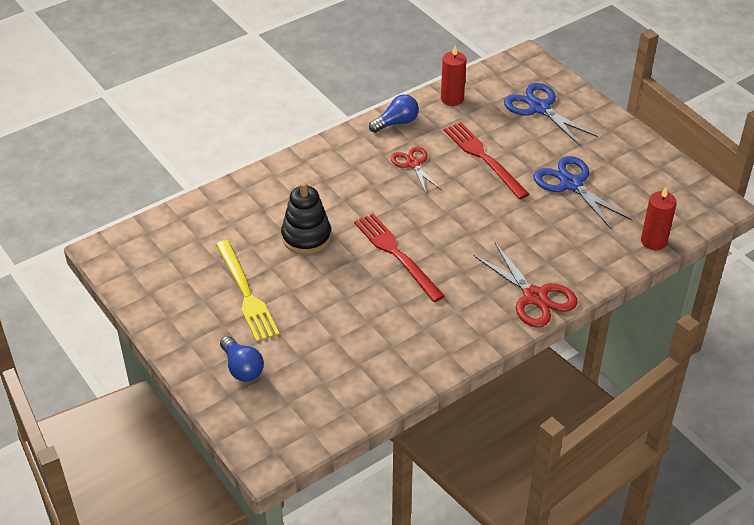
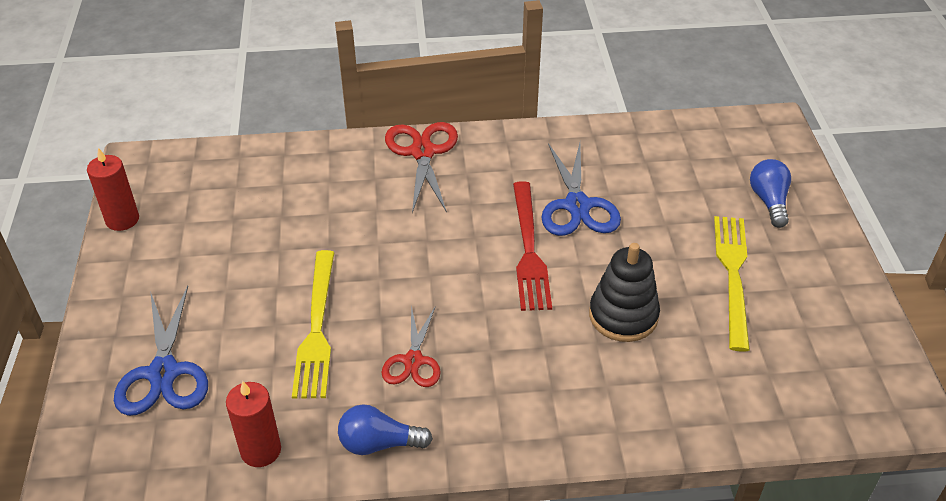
camera: 150 degrees left, 0 degrees up
red fork [444,122,529,199] -> yellow fork [292,250,334,399]
blue scissors [533,156,632,230] -> blue scissors moved to [541,143,621,236]
red candle [641,187,677,250] -> red candle moved to [87,148,139,231]

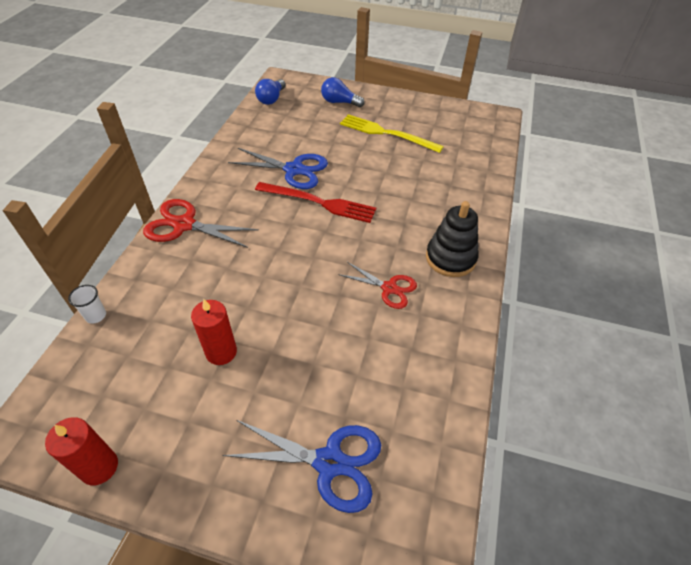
camera: 70 degrees left, 5 degrees up
red candle [226,381,281,467] -> red candle moved to [191,299,237,365]
yellow fork [292,250,334,399] -> none
blue light bulb [338,404,433,455] -> blue light bulb moved to [255,79,286,105]
black stacking toy [589,243,660,342] -> black stacking toy moved to [426,201,479,277]
none -> white cup [68,285,106,324]

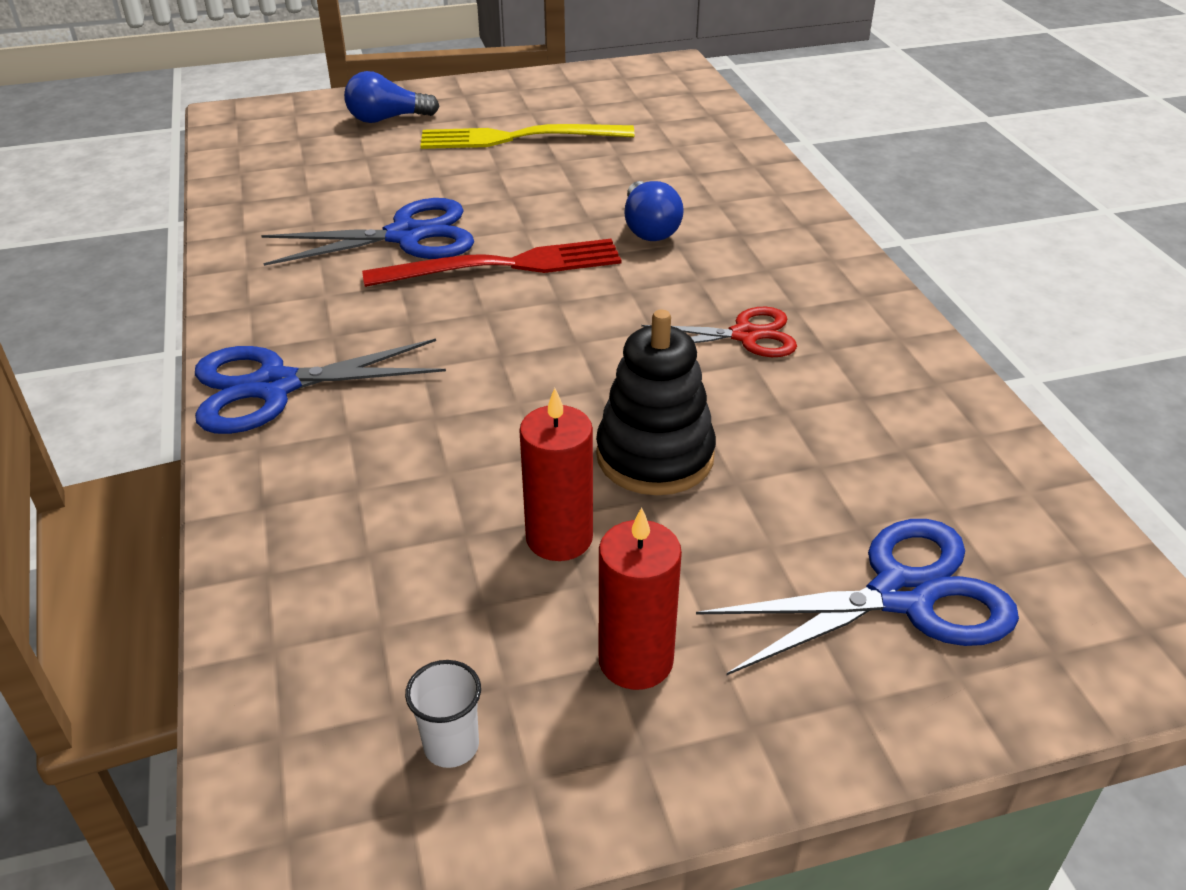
camera: 30 degrees left, 10 degrees down
red candle [45,417,118,485] -> red candle moved to [599,507,682,690]
white cup [68,285,106,324] -> white cup moved to [405,660,481,768]
red scissors [143,199,259,248] -> blue scissors [195,339,446,434]
blue light bulb [255,79,286,105] -> blue light bulb moved to [624,181,684,241]
black stacking toy [426,201,479,277] -> black stacking toy moved to [596,310,716,495]

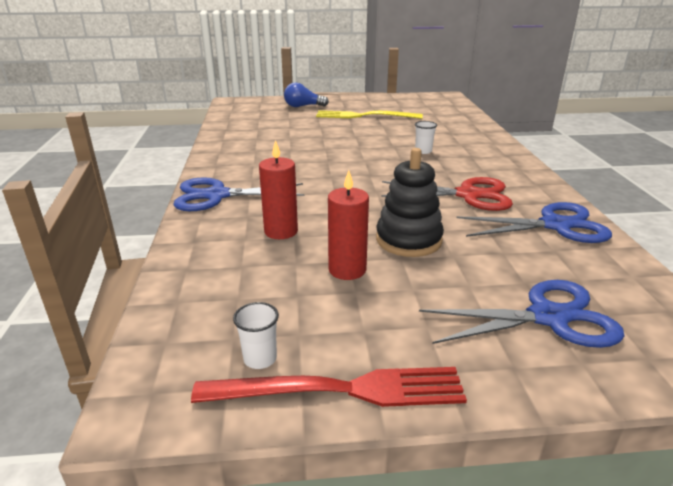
camera: 10 degrees right, 10 degrees down
blue scissors [261,198,474,266] -> blue scissors moved to [456,202,612,243]
red fork [362,239,621,287] -> red fork moved to [191,367,467,407]
red candle [599,507,682,690] -> red candle moved to [259,140,298,239]
blue light bulb [624,181,684,241] -> white cup [415,121,437,154]
red scissors [641,307,797,357] -> red scissors [381,177,513,211], size x1.54

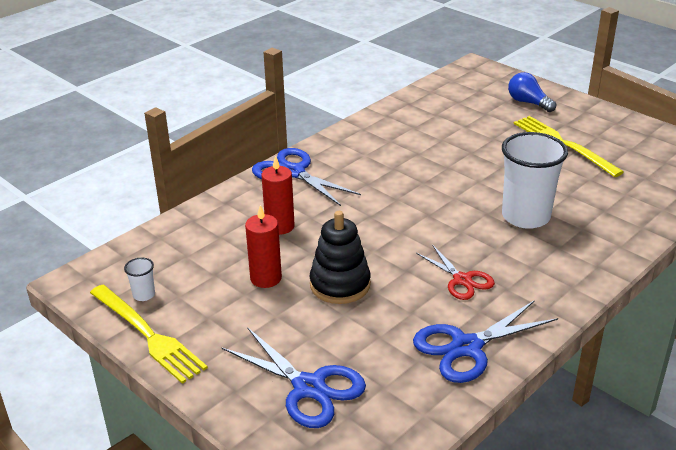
camera: 50 degrees right, 5 degrees up
red fork [191,367,467,407] -> yellow fork [90,285,208,384]
red scissors [381,177,513,211] -> red scissors [416,245,495,300], size x0.65
white cup [415,121,437,154] -> white cup [502,132,568,229], size x2.41
blue scissors [456,202,612,243] -> blue scissors turned 105 degrees clockwise [413,300,558,383]

